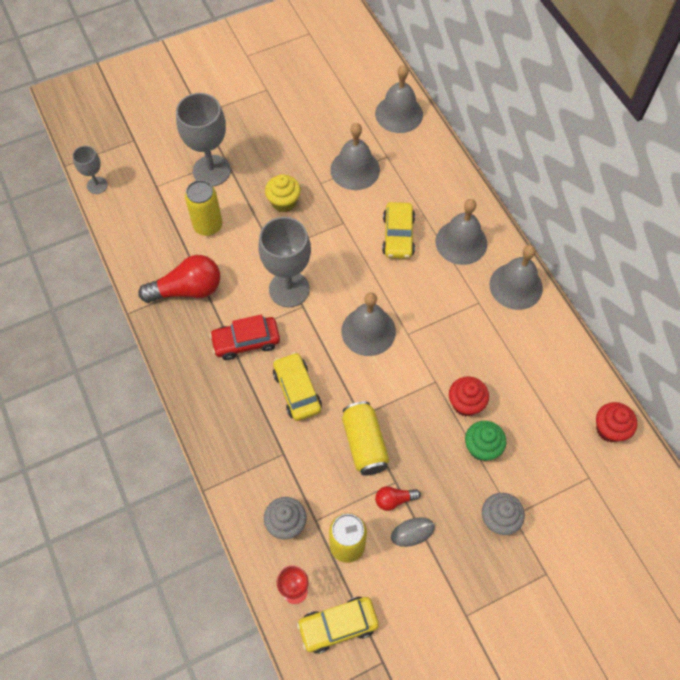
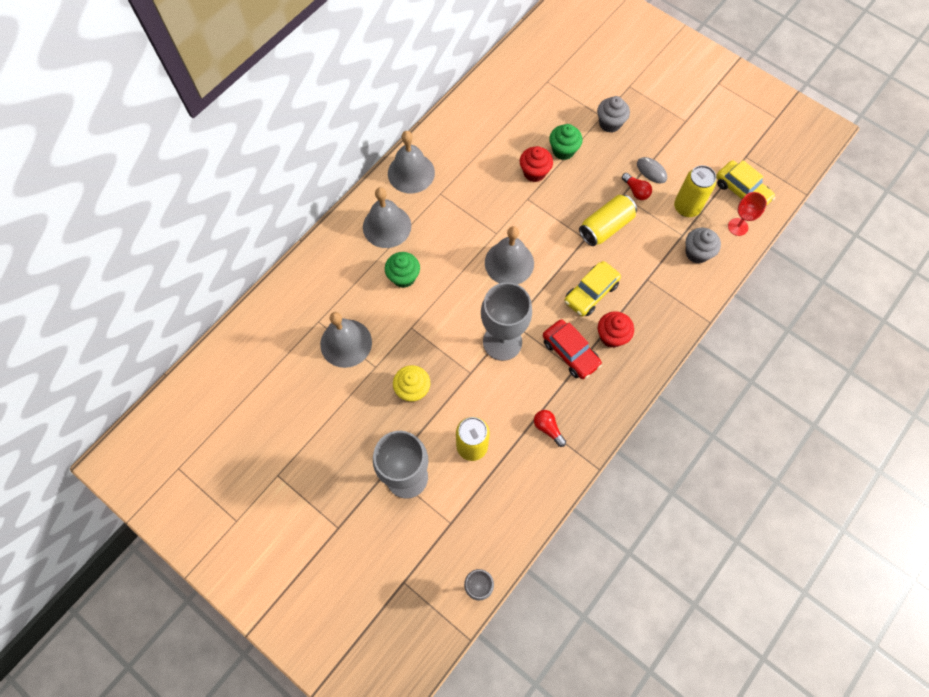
camera: 115 degrees left, 5 degrees up
red light bulb [138,255,220,303] -> red light bulb [534,410,566,447], size x0.50
grey bell [375,65,423,133] -> none
yellow car [382,202,415,259] -> green cupcake [385,252,420,288]
red cupcake [596,402,637,443] -> red cupcake moved to [598,311,634,348]

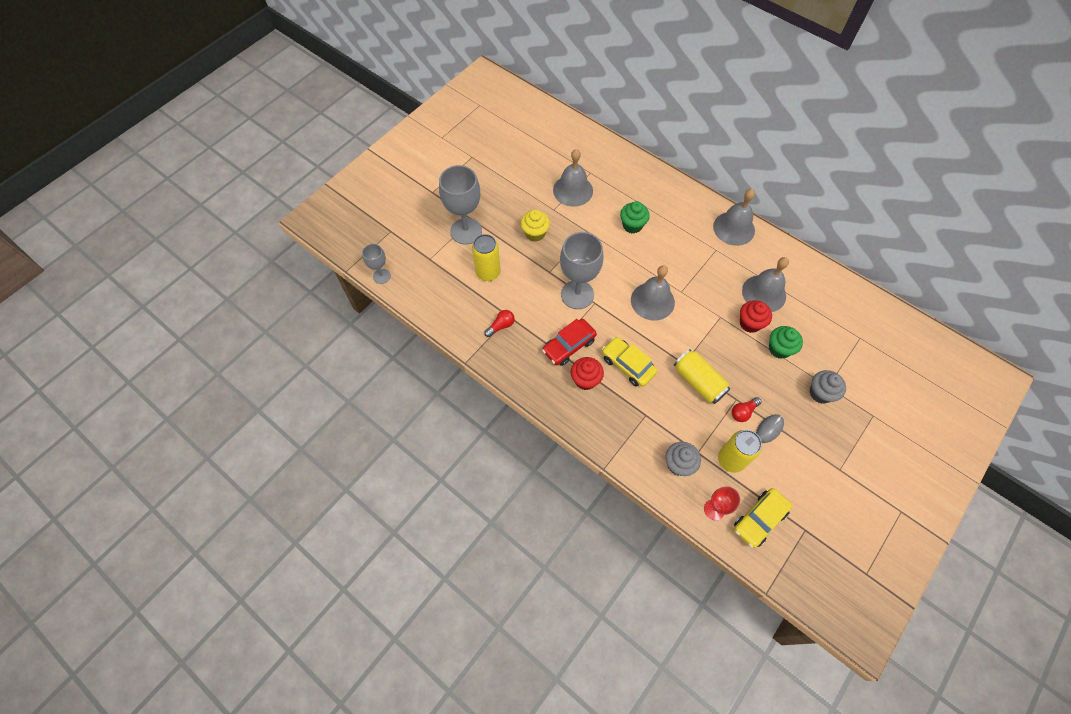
camera: 90 degrees right, 5 degrees down
grey bell [363,187,411,248] -> grey bell moved to [742,257,789,312]

